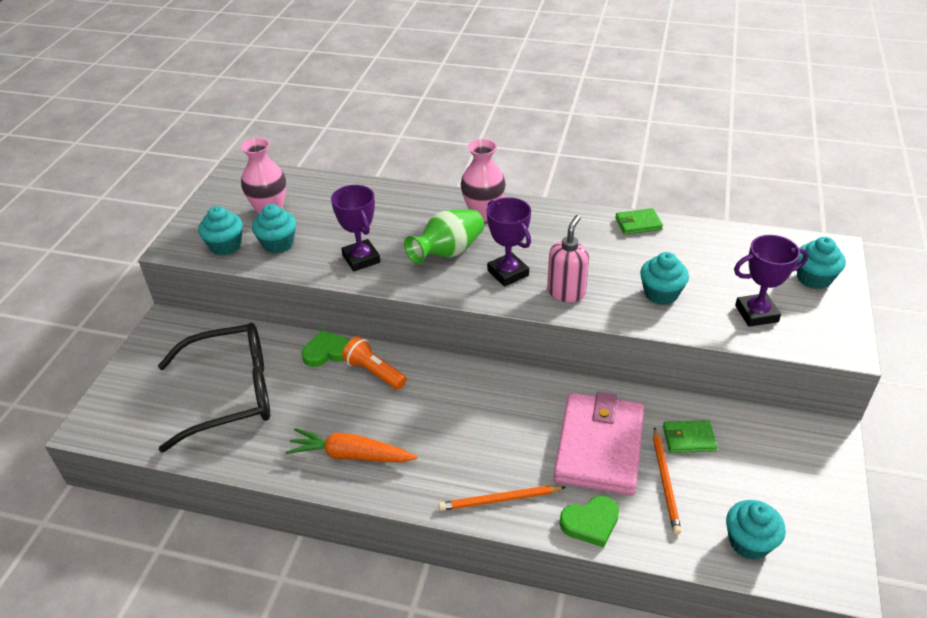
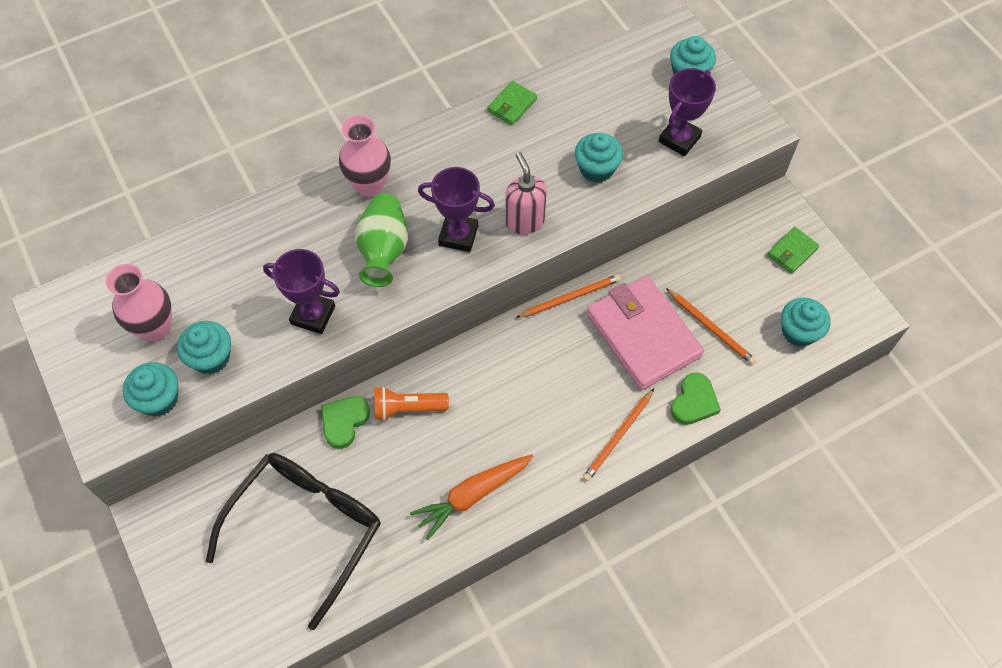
camera: 45 degrees left, 20 degrees up
green wallet [663,420,717,453] -> green wallet moved to [767,227,819,274]
none -> orange pencil [516,274,621,318]

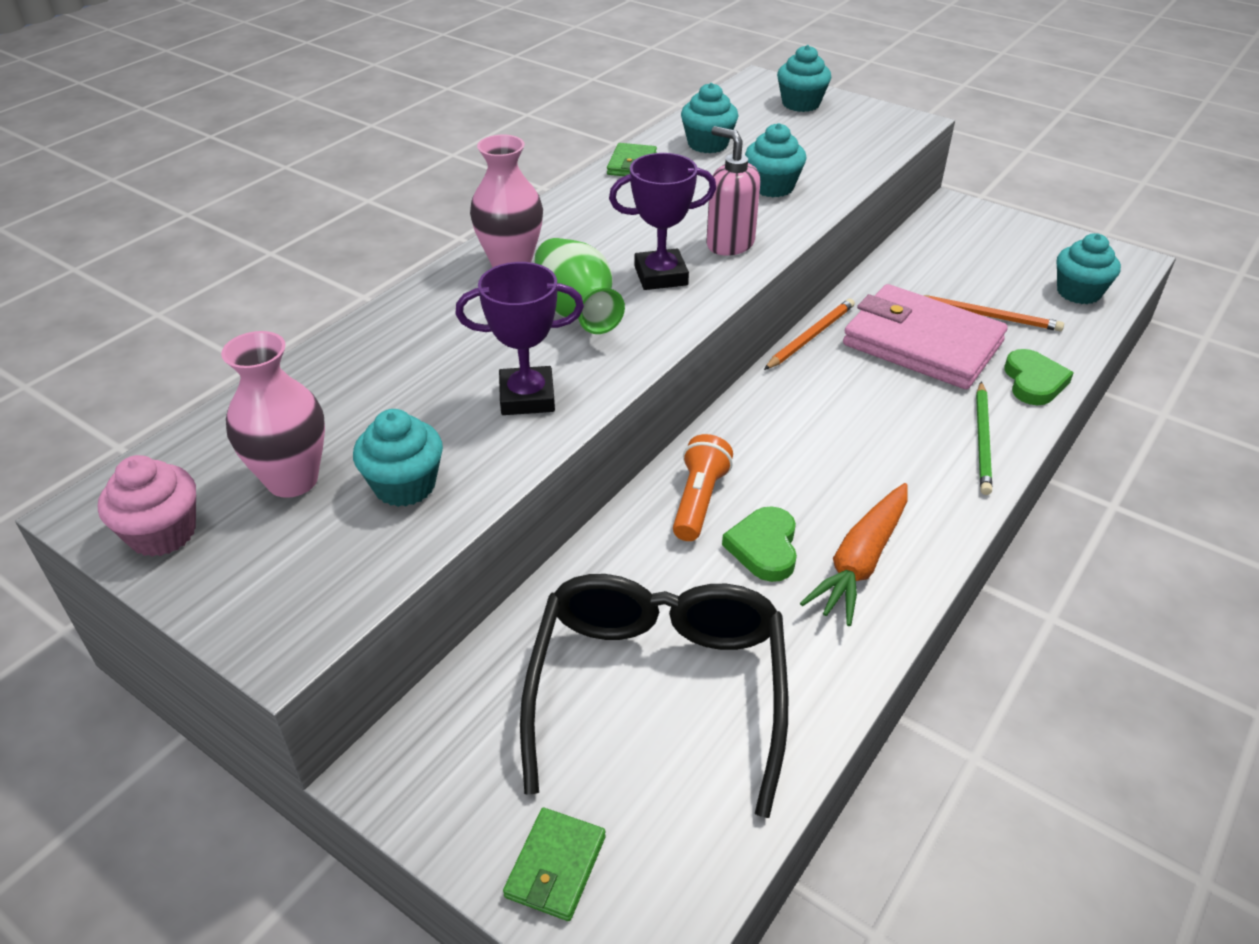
camera: 25 degrees left, 20 degrees down
turquoise cupcake [123,362,178,417] -> turquoise cupcake moved to [681,83,738,153]
green heart [321,396,370,449] -> green heart moved to [722,507,797,582]
orange flashlight [374,386,449,421] -> orange flashlight turned 135 degrees clockwise [673,434,733,541]
orange pencil [583,389,654,482] -> green pencil [976,382,992,495]
purple trophy [659,68,716,156] -> none
green wallet [767,227,819,274] -> green wallet moved to [503,808,606,921]
none -> pink cupcake [98,455,196,557]

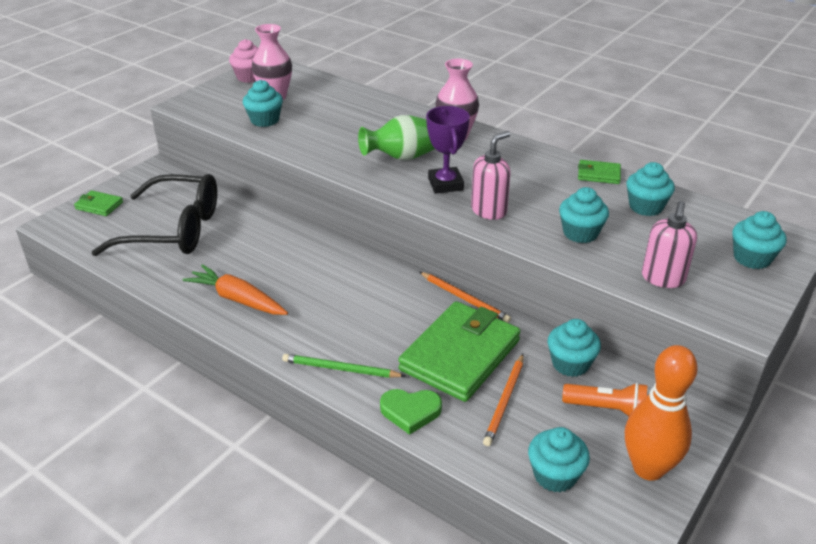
camera: 90 degrees right, 5 degrees down
purple trophy [455,262,584,415] -> none
orange flashlight [673,434,733,541] -> orange flashlight moved to [562,383,647,416]
green heart [722,507,797,582] -> none
pink wallet [843,284,1008,389] -> green wallet [398,301,520,402]
none -> turquoise cupcake [548,319,601,377]
none -> orange bowling pin [625,345,698,481]
none -> pink soap dispenser [642,201,697,288]

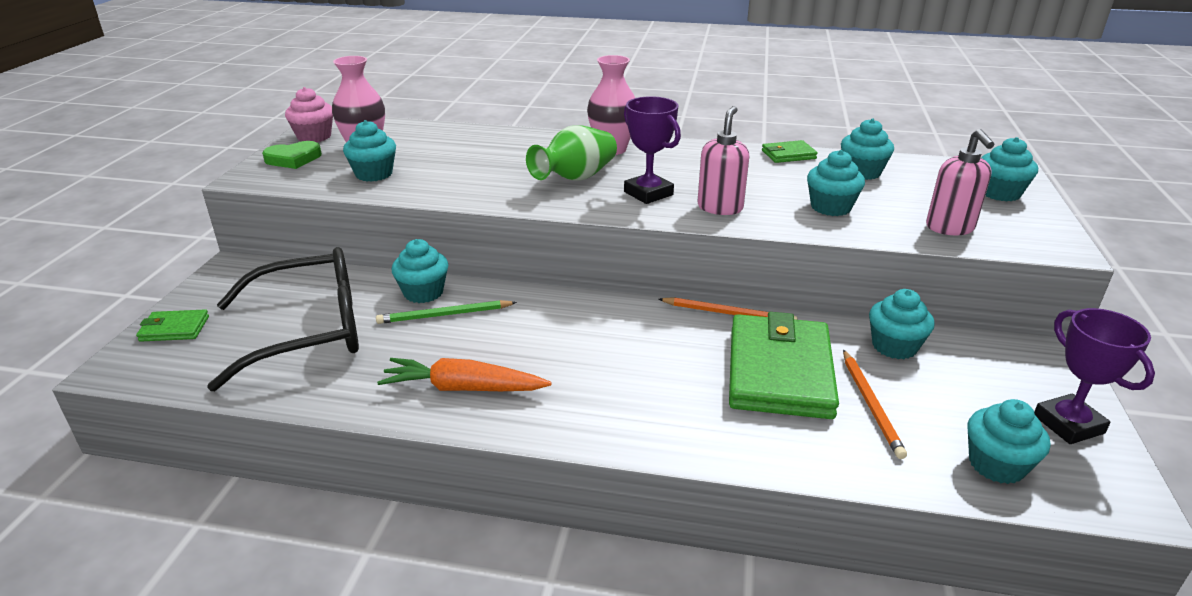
camera: 25 degrees left, 5 degrees down
green pencil [282,354,405,378] -> green pencil moved to [376,300,517,324]
green heart [380,389,442,435] -> green heart moved to [262,141,322,169]
orange flashlight [562,383,647,416] -> none
orange bowling pin [625,345,698,481] -> purple trophy [1034,308,1155,444]
none -> turquoise cupcake [392,239,448,303]

